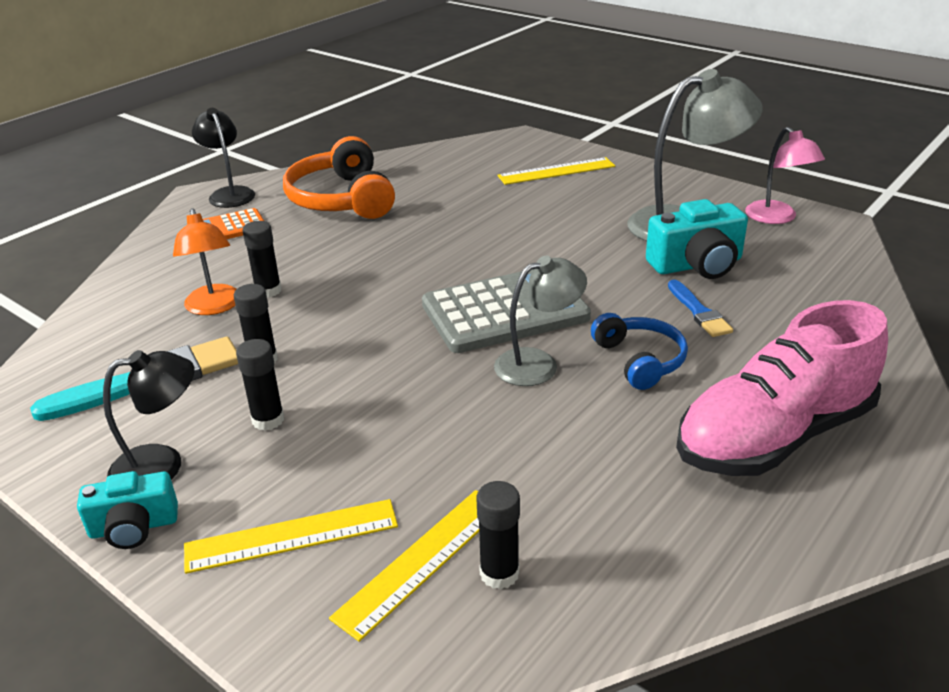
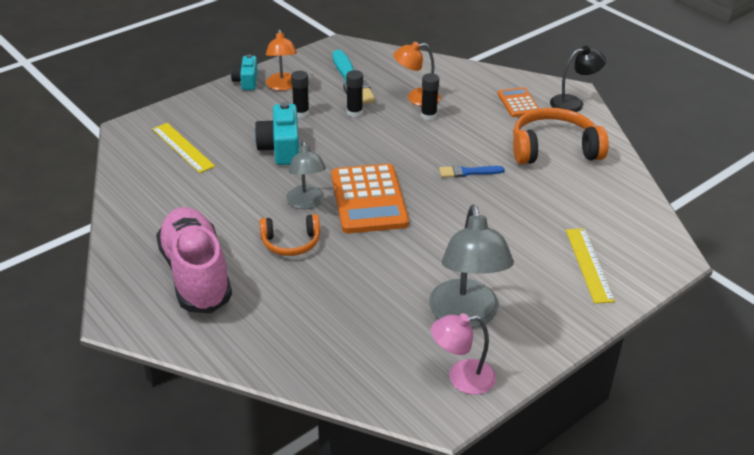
camera: 100 degrees right, 5 degrees up
black lamp [103,350,195,480] -> orange lamp [266,29,297,91]
yellow ruler [184,499,398,574] -> none
grey calculator [422,269,591,353] -> orange calculator [331,164,409,233]
black glue stick [476,481,520,589] -> none
blue headphones [591,313,688,390] -> orange headphones [260,214,320,256]
turquoise camera [646,199,748,279] -> turquoise camera moved to [255,102,299,165]
blue brush [668,280,733,337] -> blue brush moved to [439,165,505,178]

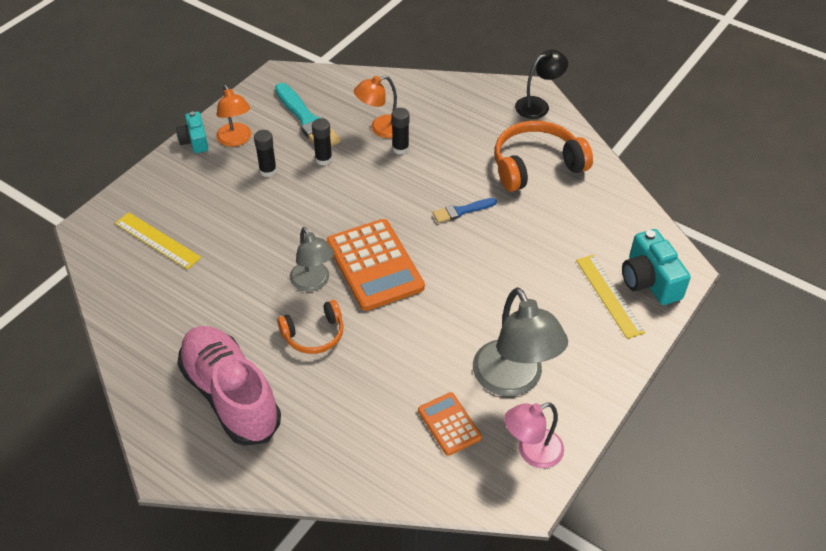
camera: 15 degrees left, 10 degrees up
turquoise camera [255,102,299,165] -> turquoise camera moved to [622,229,691,305]
orange calculator [497,87,540,117] -> orange calculator moved to [418,392,482,456]

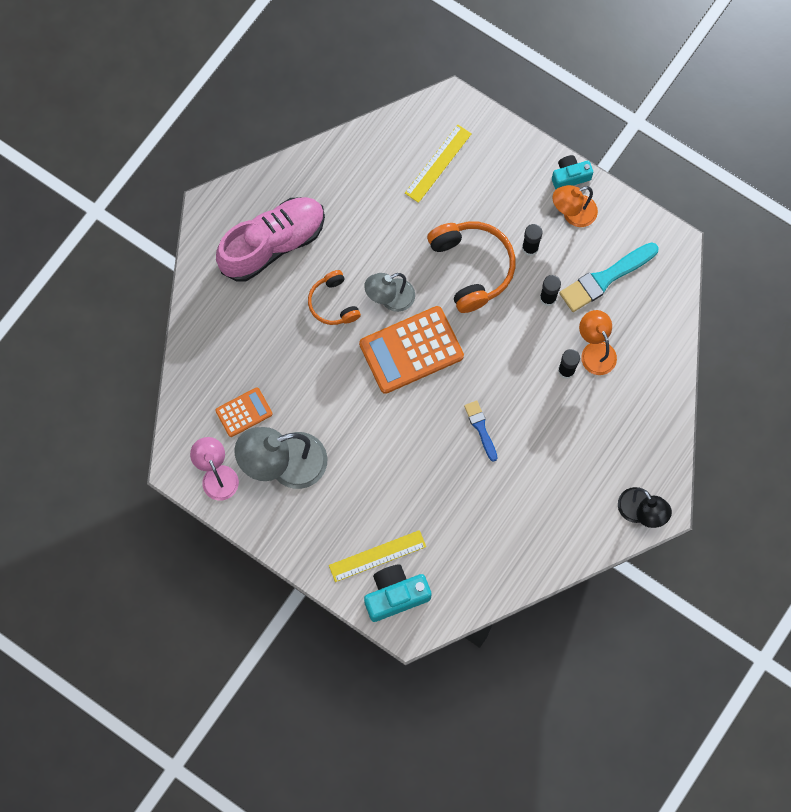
camera: 90 degrees right, 25 degrees up
orange headphones [494,121,593,192] -> orange headphones moved to [427,221,516,313]

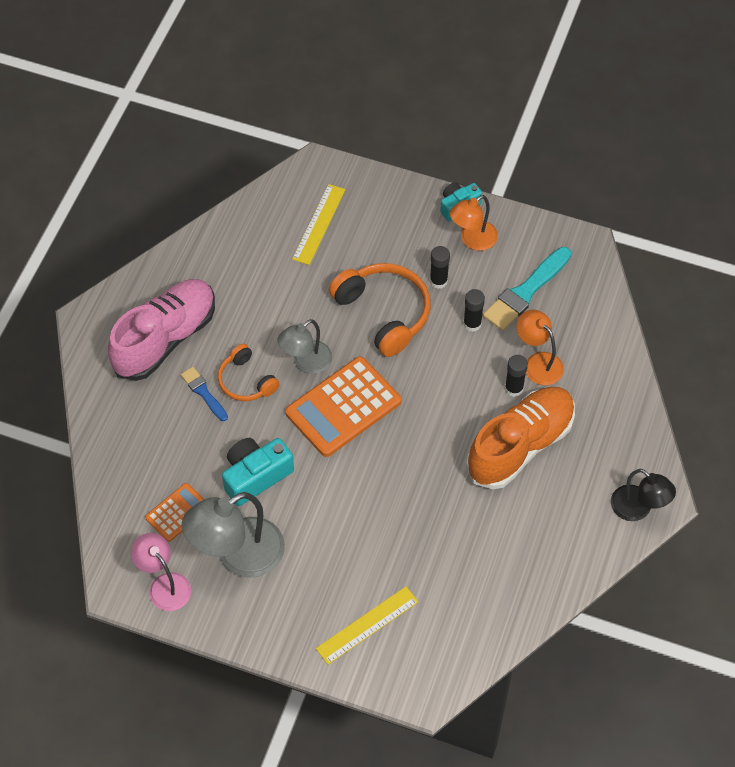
camera: 15 degrees left, 15 degrees down
turquoise camera [364,565,432,622] -> turquoise camera moved to [222,438,294,506]
blue brush [464,401,497,462] -> blue brush moved to [181,367,228,421]
none -> orange shoe [466,387,575,489]

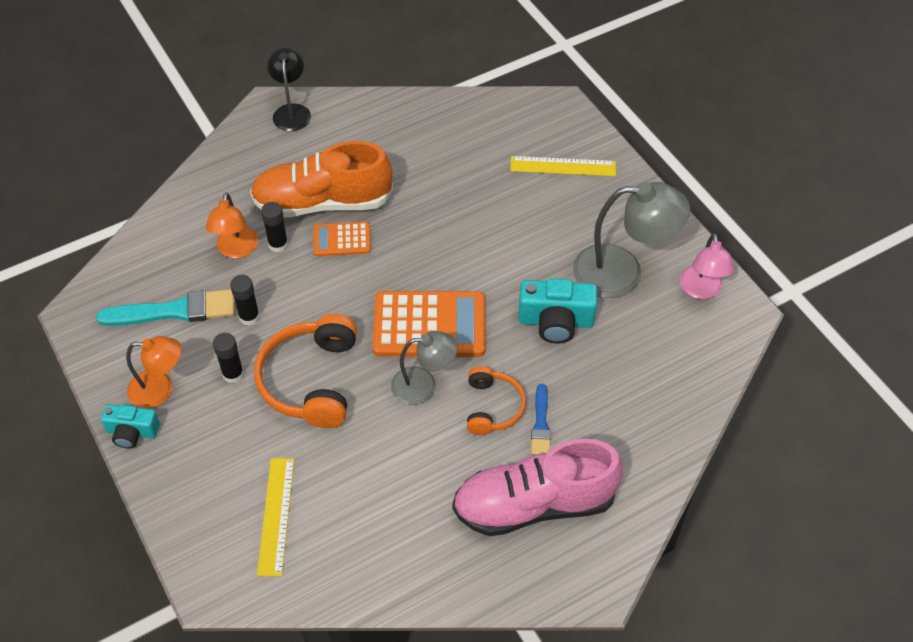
camera: 140 degrees left, 5 degrees down
orange calculator [145,483,204,542] -> orange calculator moved to [313,222,371,256]
yellow ruler [292,184,345,265] -> yellow ruler turned 60 degrees counterclockwise [257,458,294,576]

